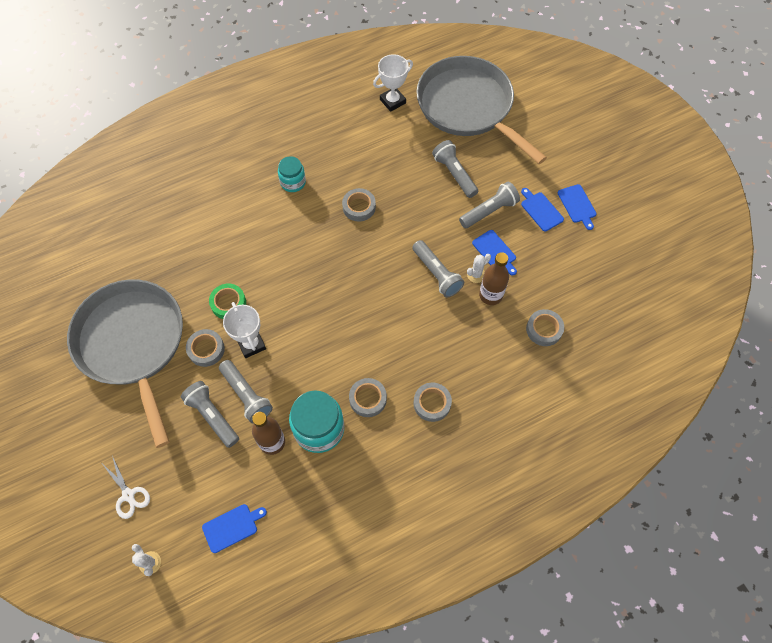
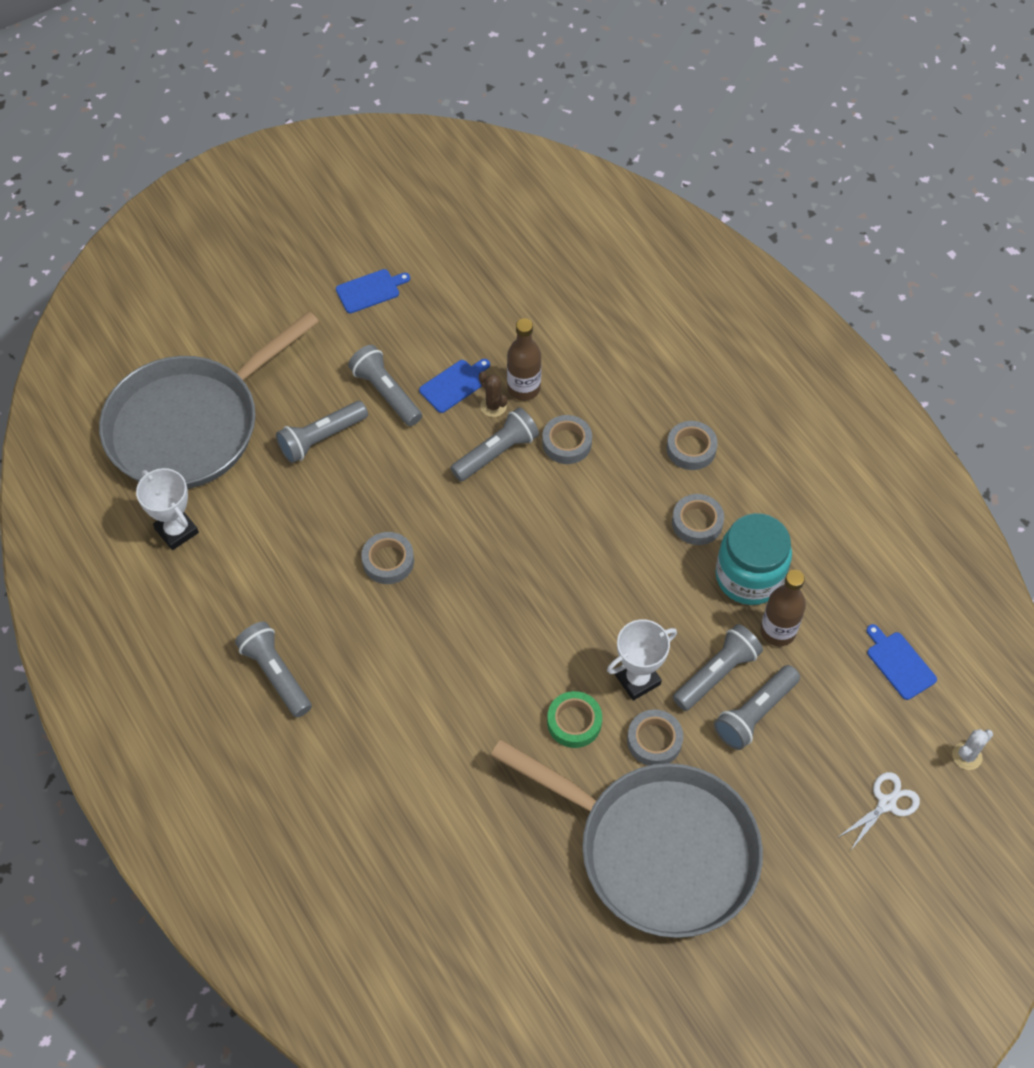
camera: 95 degrees left, 5 degrees down
grey pan [67,279,183,448] -> grey pan turned 120 degrees counterclockwise [491,739,763,938]
turquoise jar [278,156,306,192] -> none
white cactus [467,254,491,283] -> brown cactus [479,371,507,417]
blue cutting board [521,188,564,231] -> none
grey tape [526,309,564,346] -> grey tape moved to [542,415,592,464]
none -> grey flashlight [235,622,312,718]

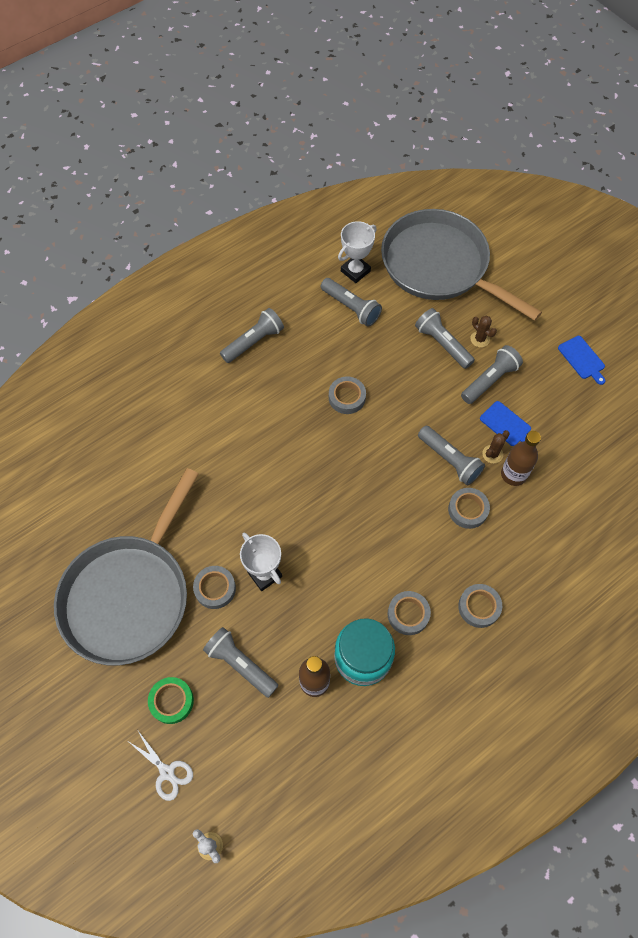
camera: 85 degrees right, 5 degrees up
green tape [547,691,602,748] -> green tape moved to [148,677,194,724]
grey flashlight [673,624,763,711] -> grey flashlight moved to [321,278,382,327]
blue cutting board [866,624,937,700] -> none
none -> brown cactus [470,316,497,347]

